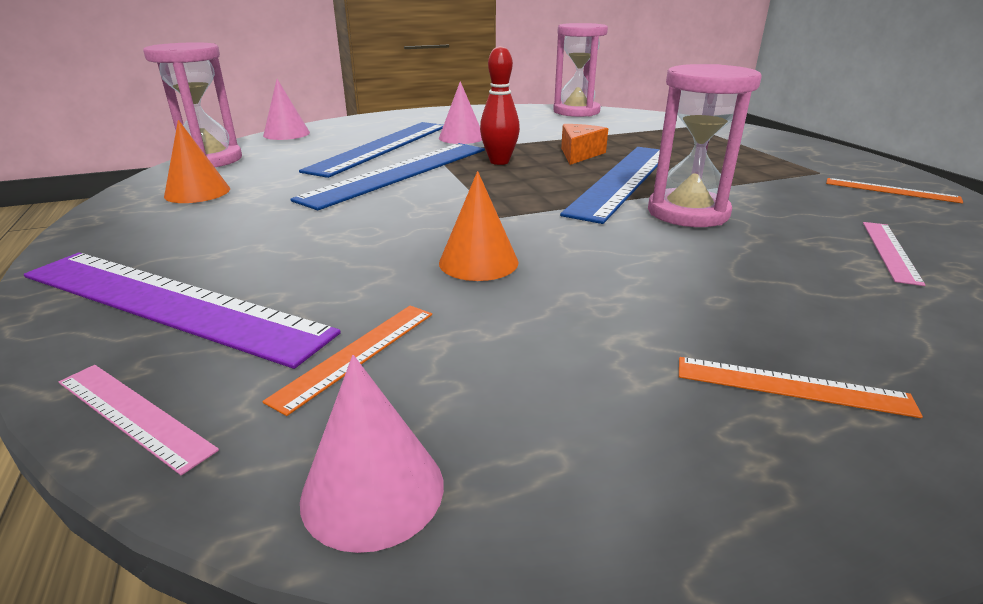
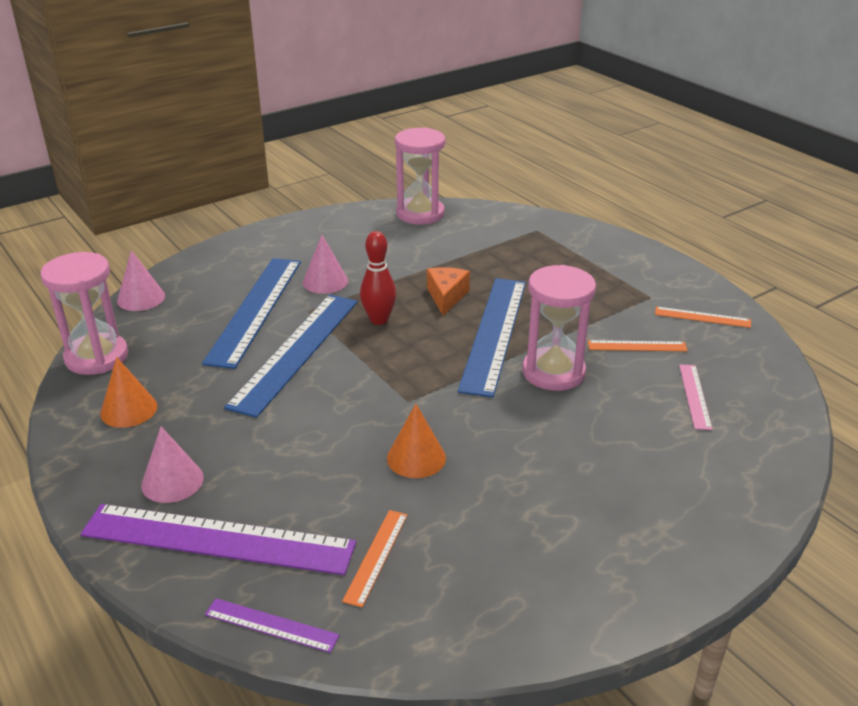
camera: 15 degrees left, 5 degrees up
pink ruler [59,365,219,476] -> purple ruler [205,598,340,653]
pink cone [300,355,444,553] -> pink cone moved to [141,427,204,503]
orange ruler [679,357,923,418] -> orange ruler moved to [588,340,688,351]

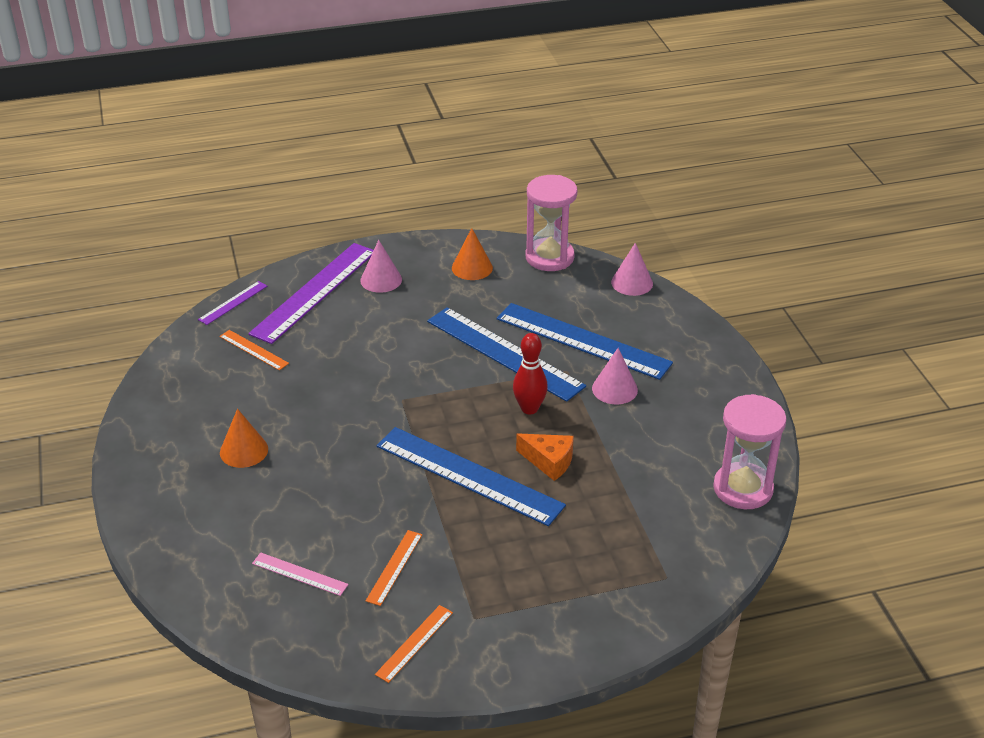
camera: 110 degrees right, 5 degrees up
orange cone [387,404,446,478] -> orange cone moved to [220,409,268,468]
pink hourglass [522,265,596,391] -> none

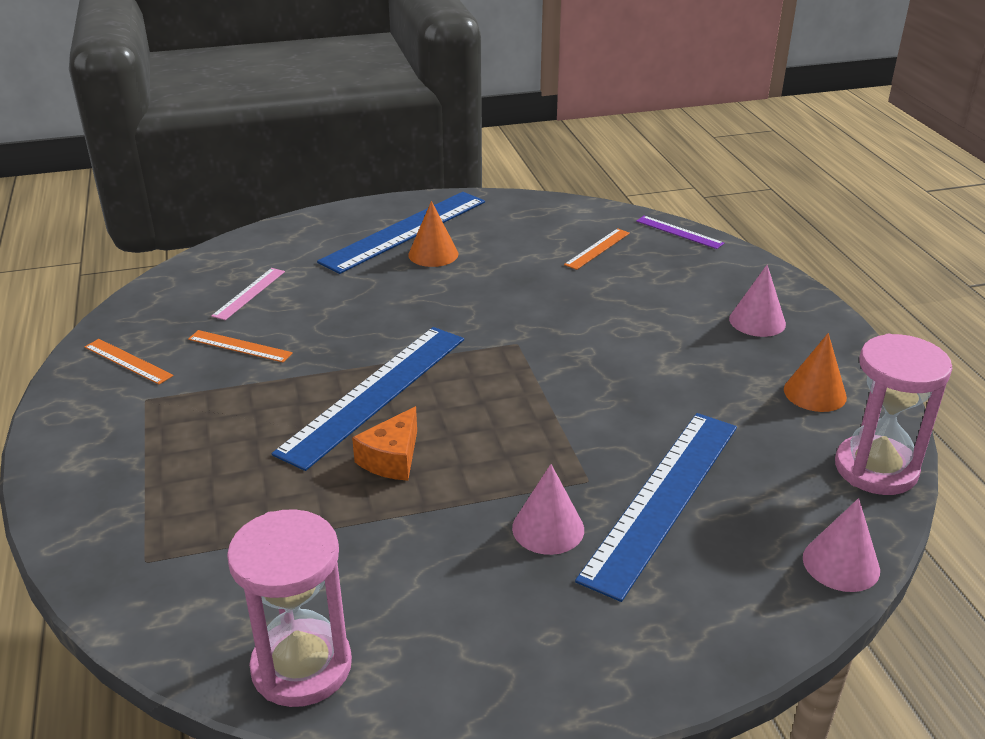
camera: 90 degrees right, 5 degrees down
purple ruler [248,243,374,344] -> none
blue ruler [427,307,586,402] -> blue ruler moved to [317,192,485,274]
red bowling pin [513,333,548,414] -> none

